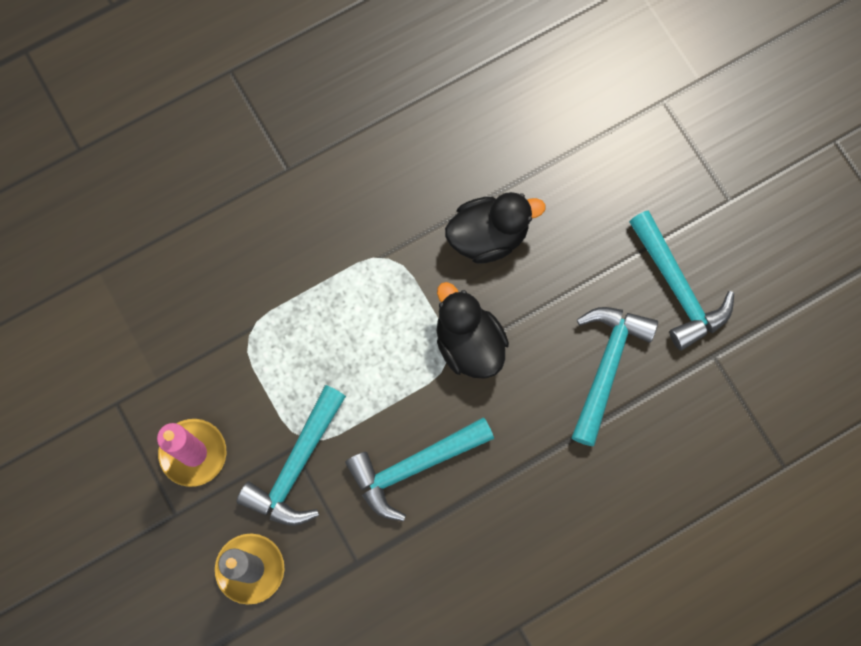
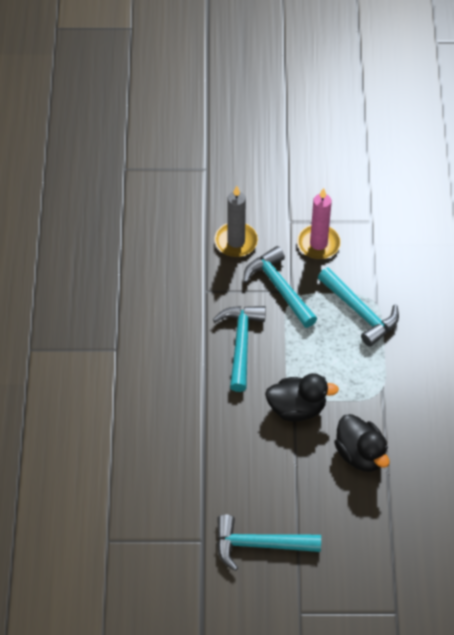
camera: 120 degrees right, 20 degrees down
black duck [445,192,546,264] -> black duck turned 45 degrees counterclockwise [334,414,390,472]
turquoise hammer [571,307,658,446] -> turquoise hammer moved to [318,267,399,347]

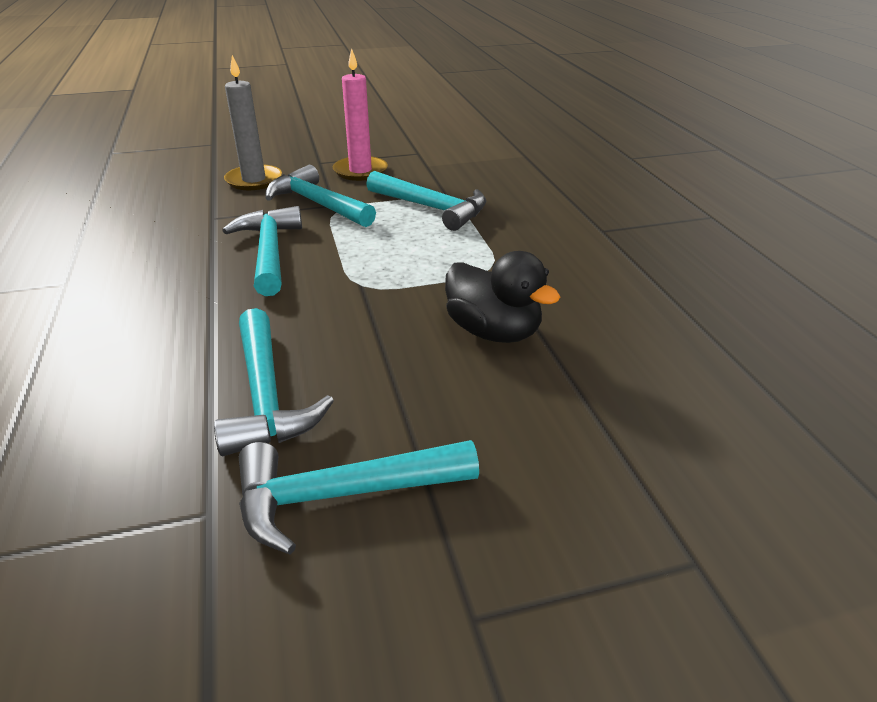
camera: 15 degrees left, 20 degrees down
black duck [265,373,339,422] -> none
none -> turquoise hammer [214,308,334,456]

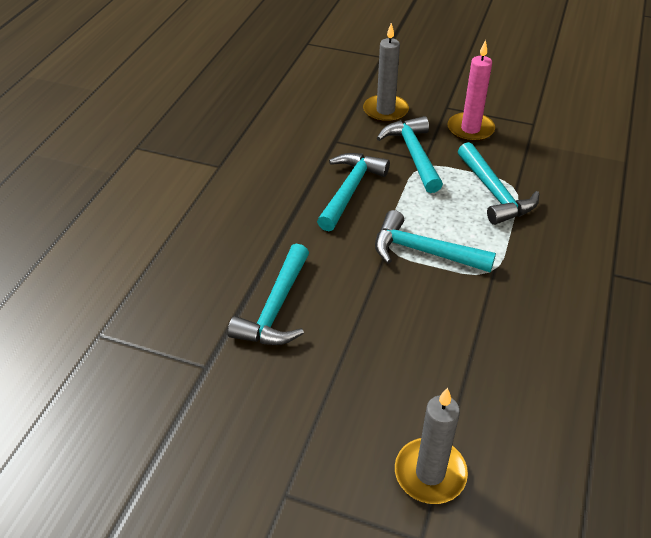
camera: 35 degrees right, 10 degrees up
turquoise hammer [239,440,479,555] -> turquoise hammer moved to [375,210,496,272]
black duck [445,251,560,343] -> none
none -> grey candle [395,388,468,504]

